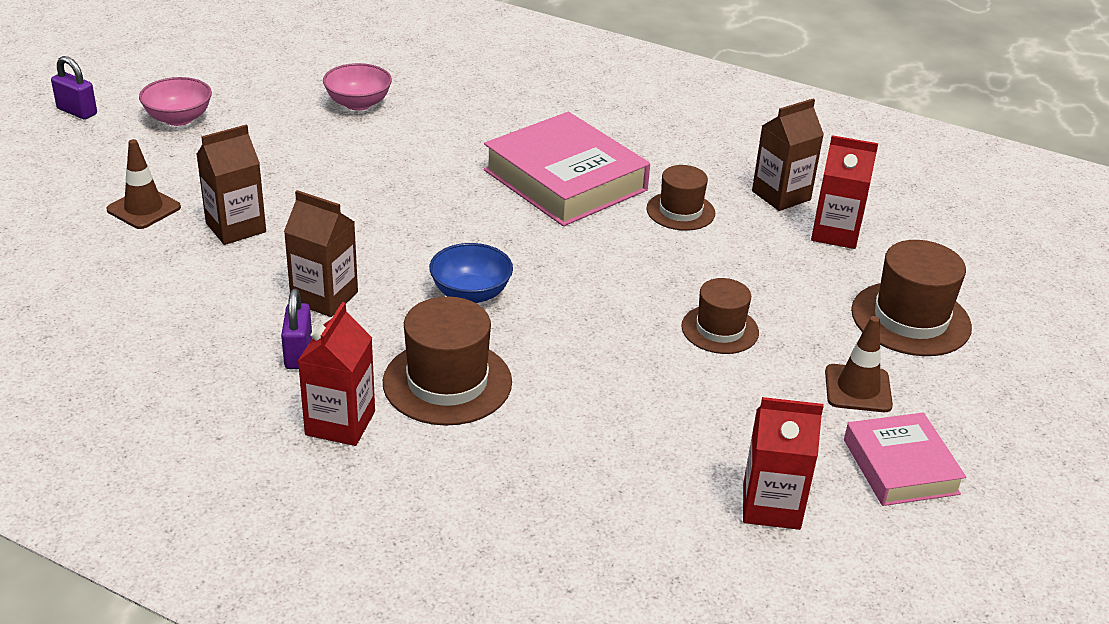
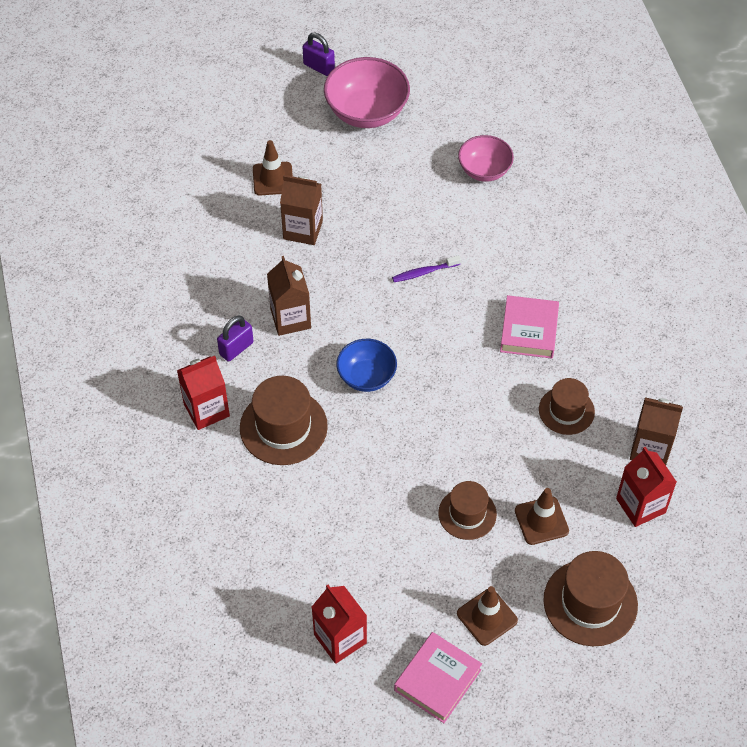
camera: 50 degrees right, 20 degrees up
purple padlock [51,56,97,120] -> purple padlock turned 45 degrees counterclockwise [303,33,335,76]
pink bowl [139,77,212,126] -> pink bowl [324,57,410,128], size x1.59
pink book [484,112,650,226] -> pink book [500,295,559,359], size x0.59
none -> purple toothbrush [392,255,461,282]
none -> brown traffic cone [515,488,569,545]

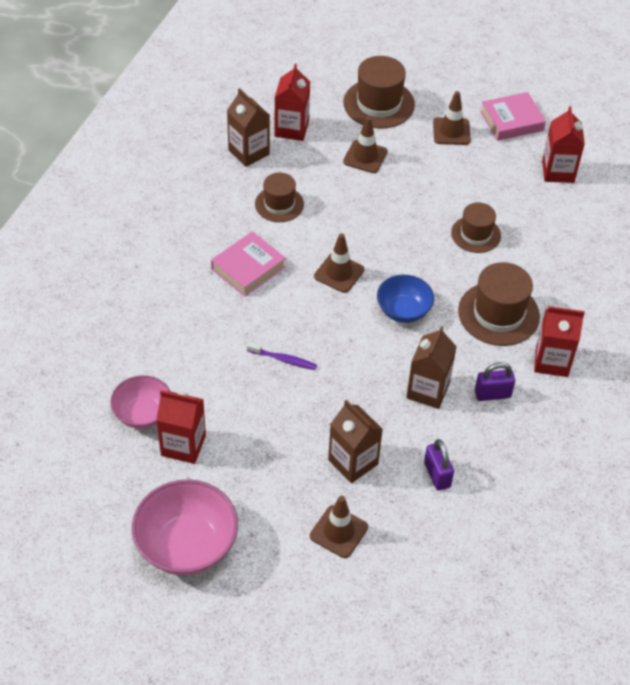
camera: 145 degrees left, 5 degrees down
purple padlock [303,33,335,76] -> purple padlock moved to [424,439,454,491]
brown hat [438,481,497,540] -> brown hat moved to [451,202,501,253]
none -> red carton [156,390,206,464]
none -> brown traffic cone [314,233,364,293]

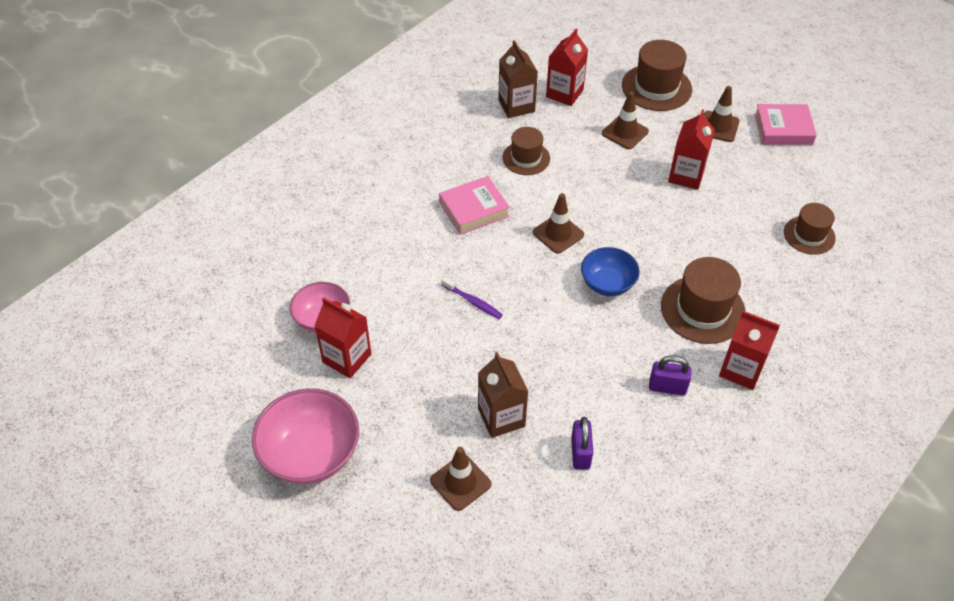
camera: 20 degrees right, 0 degrees up
brown carton [406,326,457,409] -> none
brown hat [451,202,501,253] -> brown hat moved to [784,203,836,255]
red carton [542,106,585,183] -> red carton moved to [668,109,715,190]

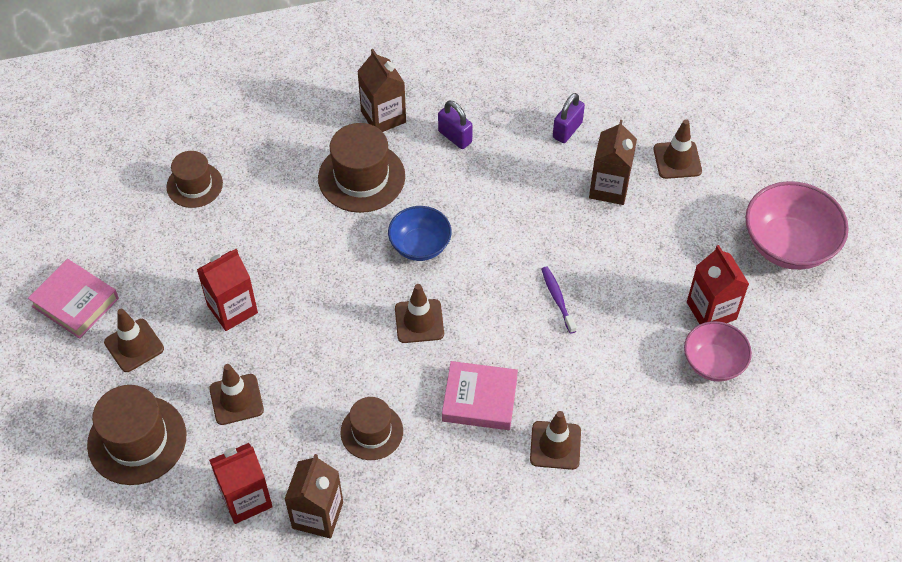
camera: 145 degrees left, 5 degrees up
red carton [719,311,780,390] -> brown carton [357,49,406,132]
none -> brown traffic cone [530,411,581,470]

